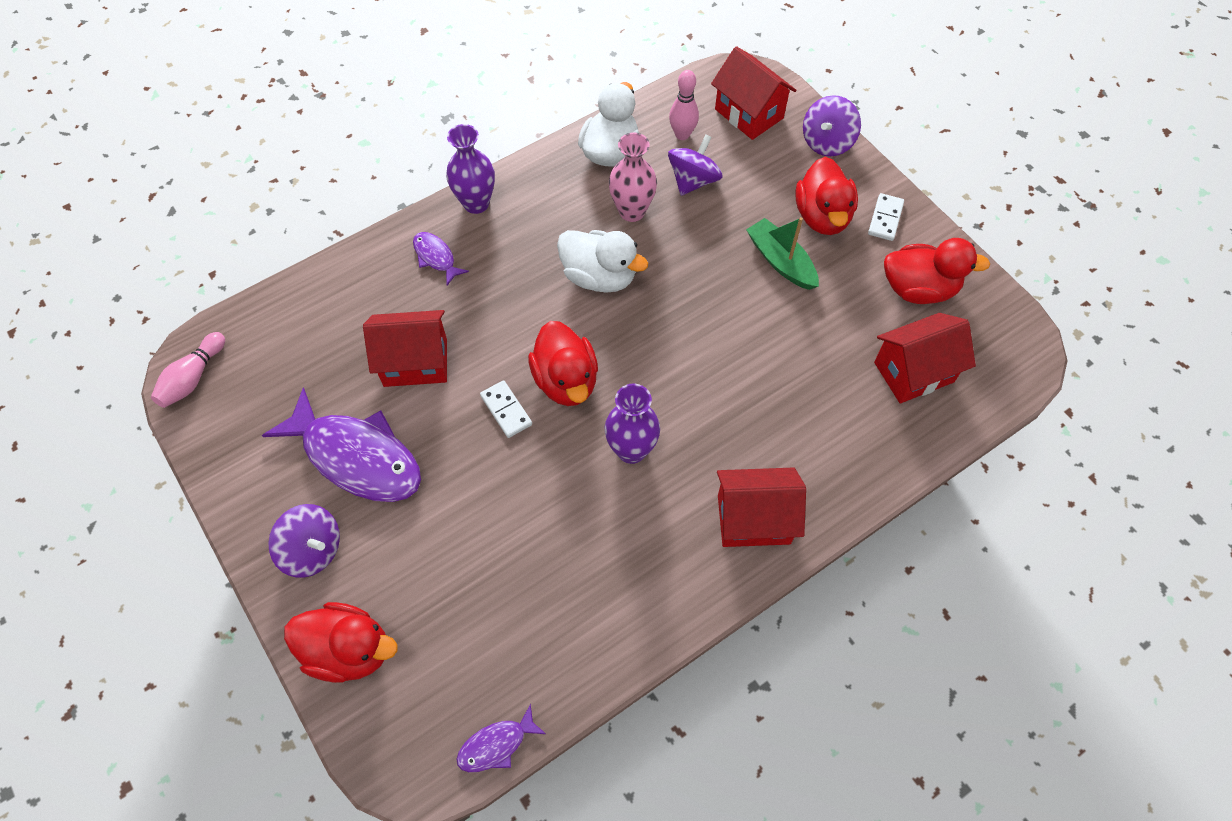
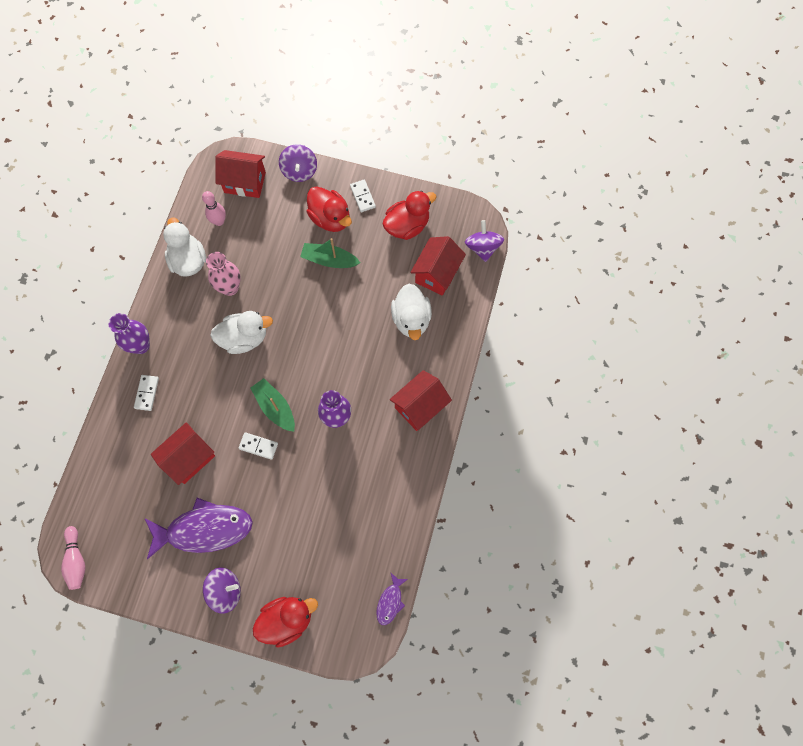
camera: 40 degrees left, 10 degrees up
purple fish [413,232,469,285] -> white domino [134,375,159,411]
red duck [528,321,598,406] -> green boat [250,378,295,432]
purple spinning top [668,134,722,196] -> purple spinning top moved to [465,220,504,262]
none -> white duck [391,284,432,340]

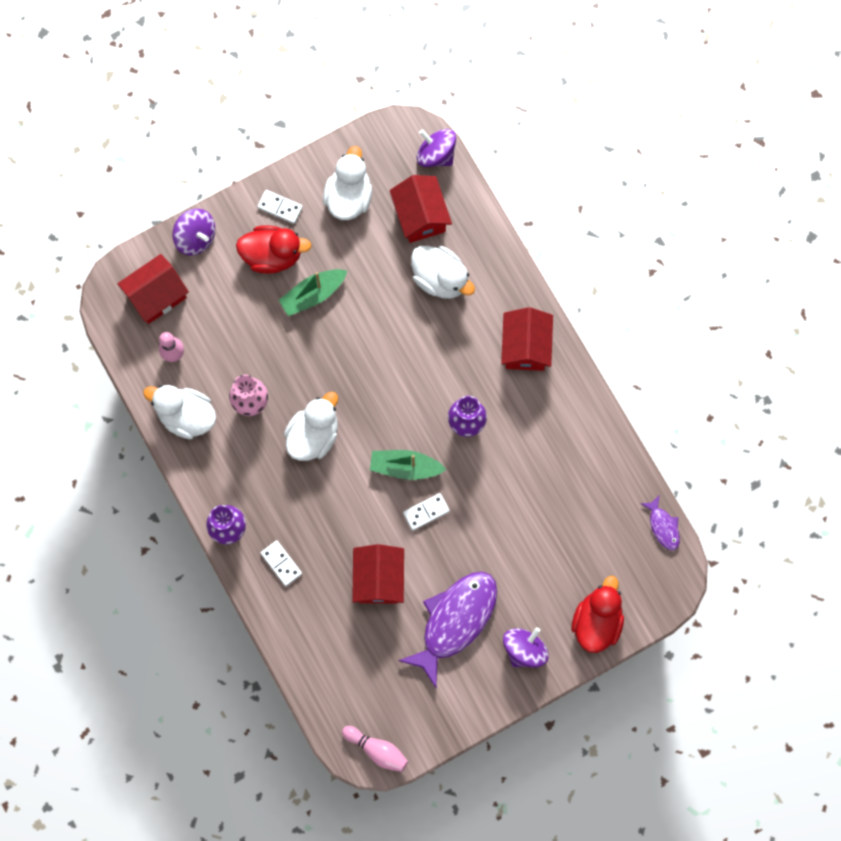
camera: 45 degrees left, 5 degrees up
red duck [383,190,436,240] -> white duck [323,146,372,220]

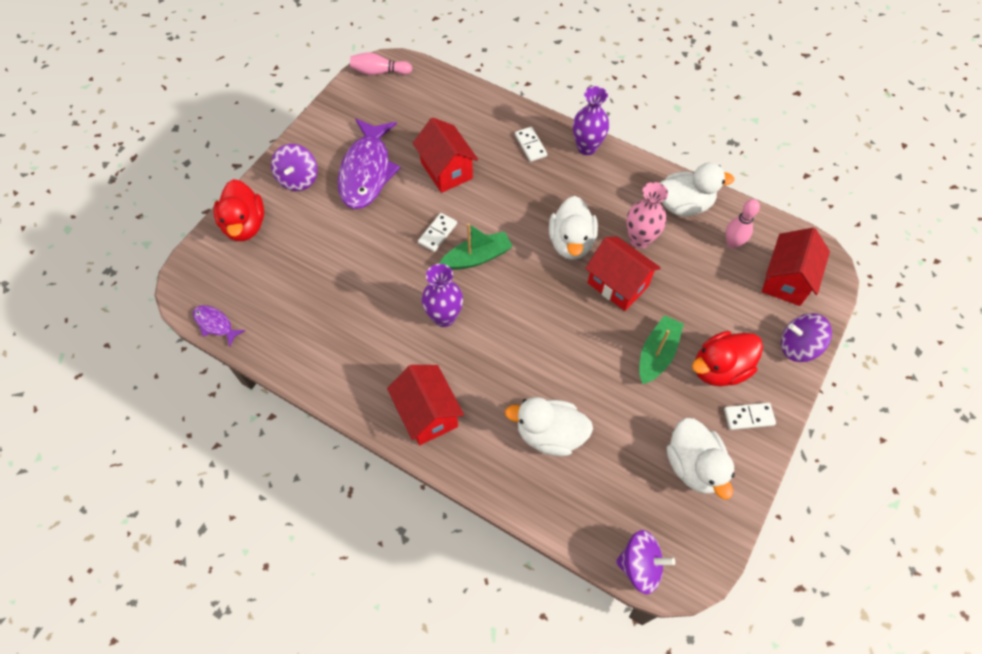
camera: 150 degrees right, 15 degrees down
white domino [261,540,302,586] -> white domino turned 45 degrees clockwise [515,127,547,162]
red house [390,175,452,243] -> red house moved to [585,236,661,311]

